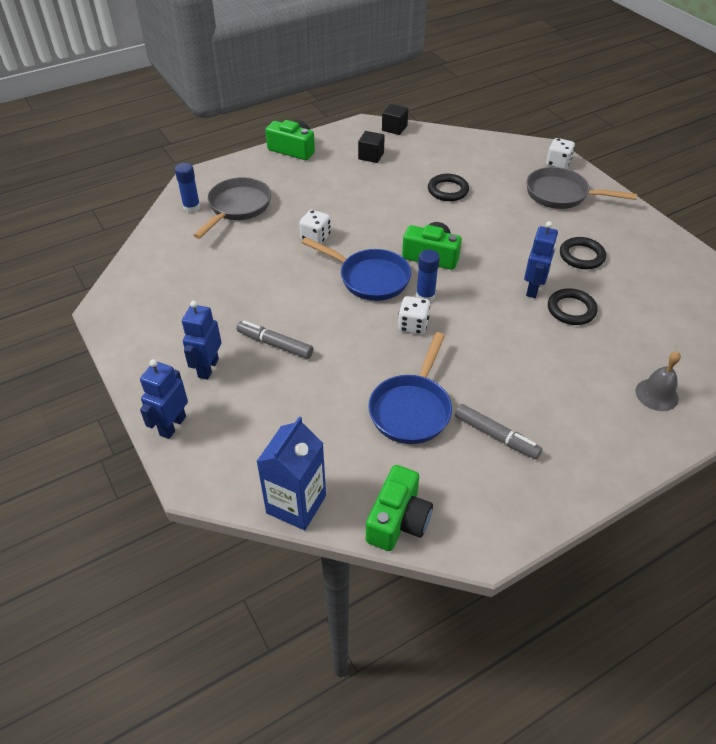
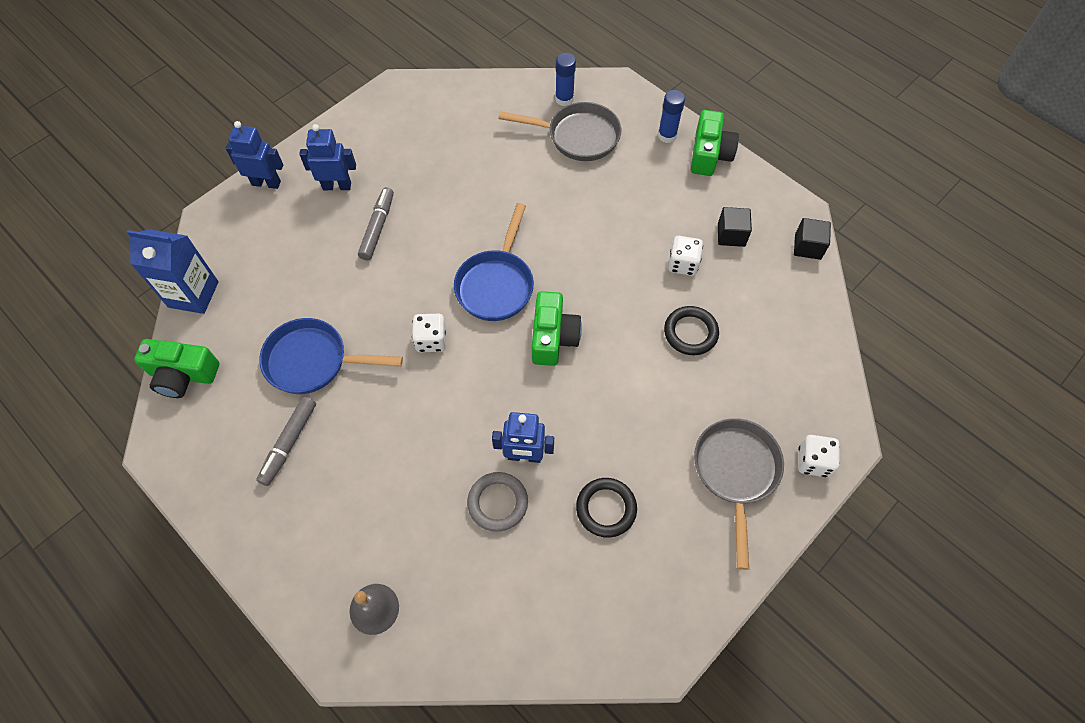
camera: 75 degrees right, 15 degrees up
white dice [299,210,331,244] -> white dice moved to [668,236,703,276]
blue glue stick [416,249,440,302] -> blue glue stick moved to [658,90,685,143]
black ring [548,288,598,325] -> grey ring [467,472,528,532]

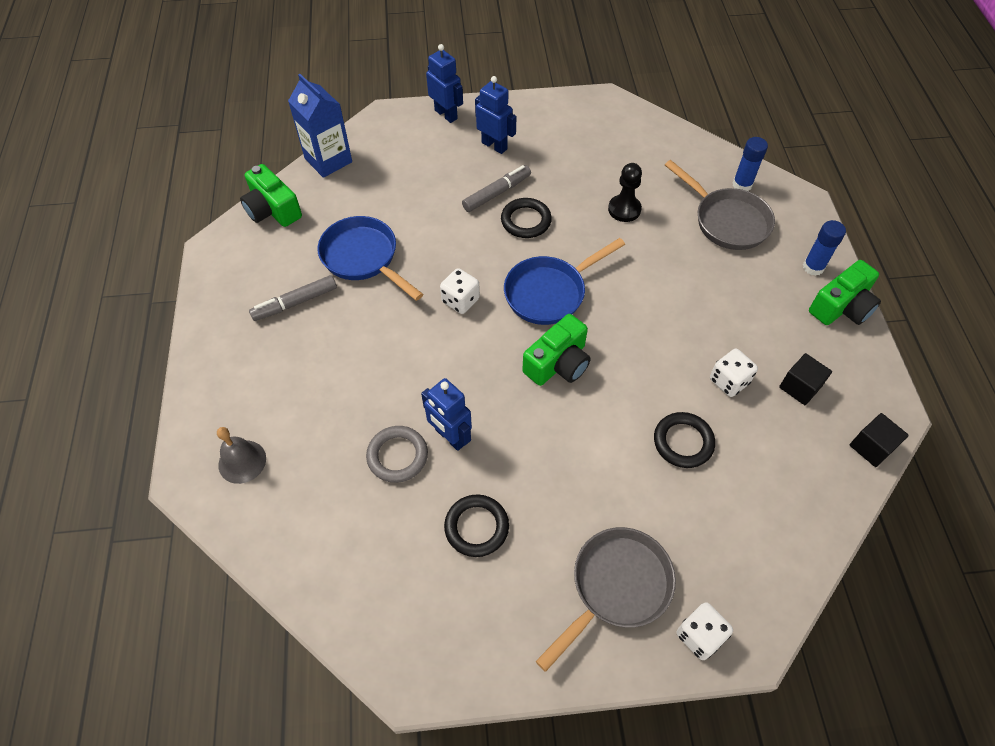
camera: 40 degrees right, 5 degrees down
none -> black ring [501,198,552,238]
none -> black pawn [608,163,642,222]

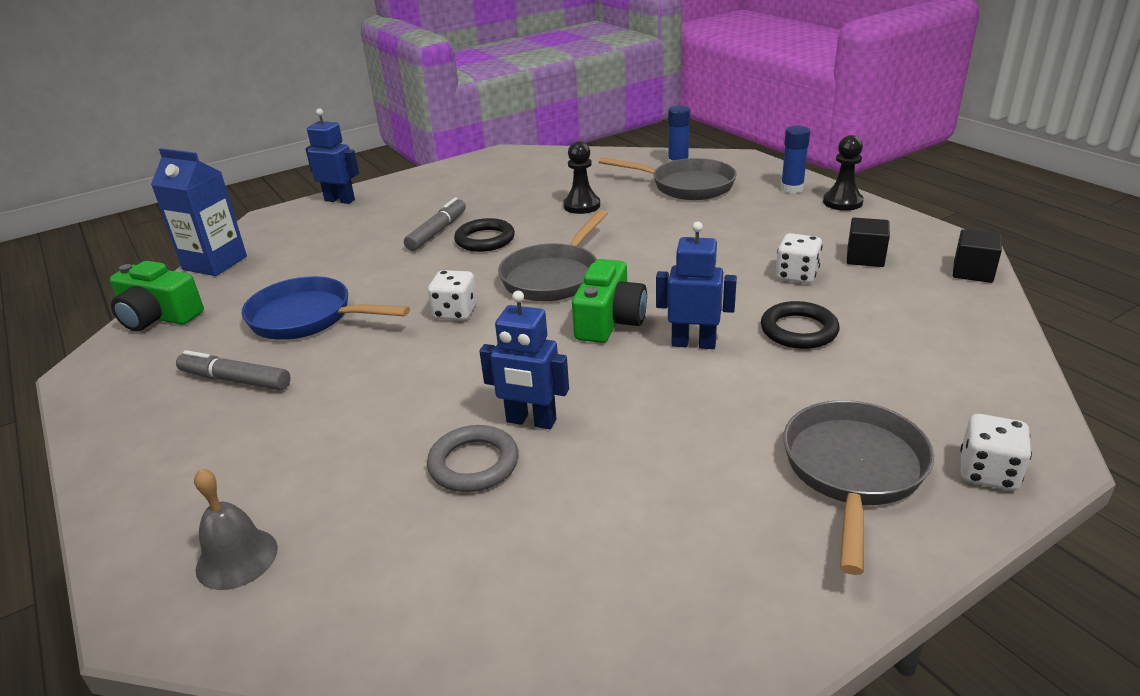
camera: 25 degrees left, 25 degrees down
grey marker [249,275,337,321] -> grey marker turned 75 degrees clockwise [176,350,290,390]
black ring [444,494,509,557] -> none
blue robot [475,76,516,154] -> blue robot moved to [656,221,737,349]
blue pan [504,238,625,325] -> grey pan [498,210,608,302]
green camera [809,260,881,325] -> black pawn [823,135,864,211]

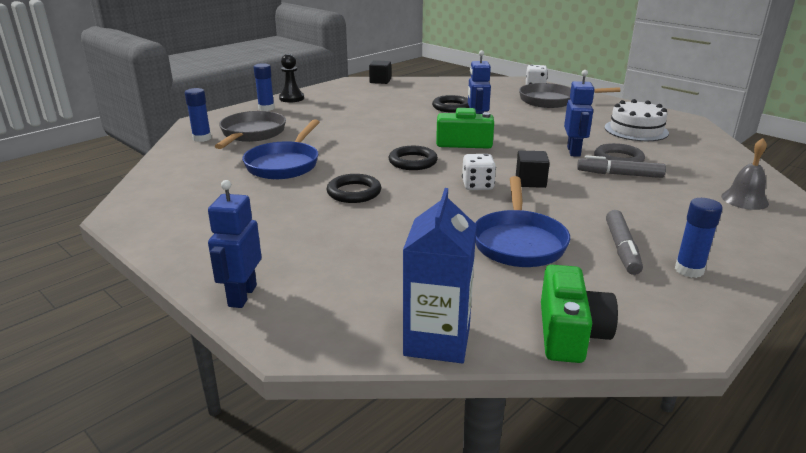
camera: 105 degrees left, 5 degrees down
grey marker [404,197,466,251] -> grey marker moved to [577,155,666,178]
grey pan [498,210,608,302] -> black ring [389,146,438,170]
black pawn [563,141,600,214] -> blue pan [242,119,320,179]
white dice [776,233,823,284] -> none
black cube [847,218,890,267] -> black cube moved to [516,150,550,188]
none -> white cake [605,99,669,141]
none -> blue glue stick [675,198,723,278]

